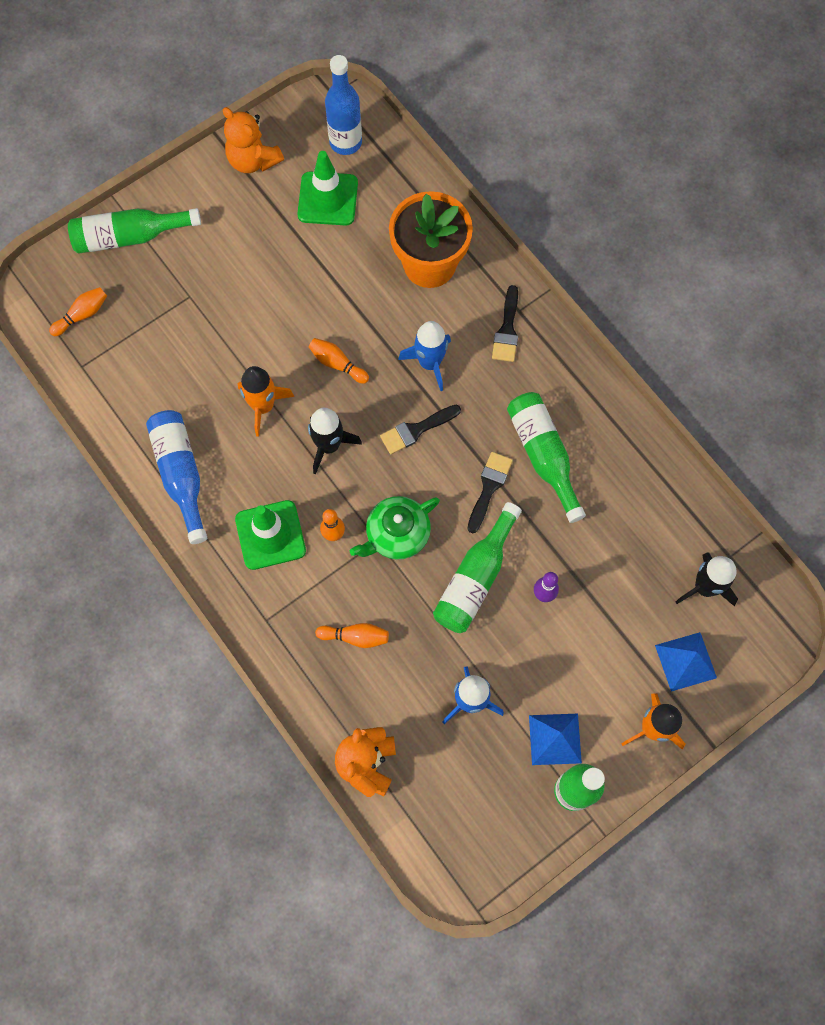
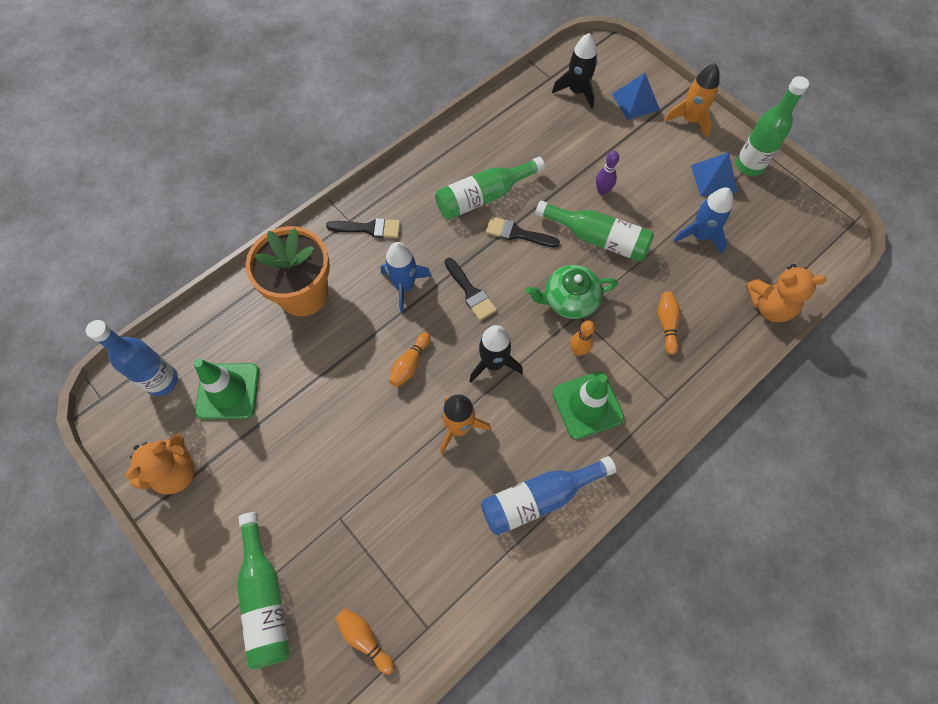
camera: 95 degrees left, 5 degrees down
green teapot [350,496,440,560] -> green teapot turned 120 degrees clockwise [526,265,618,319]

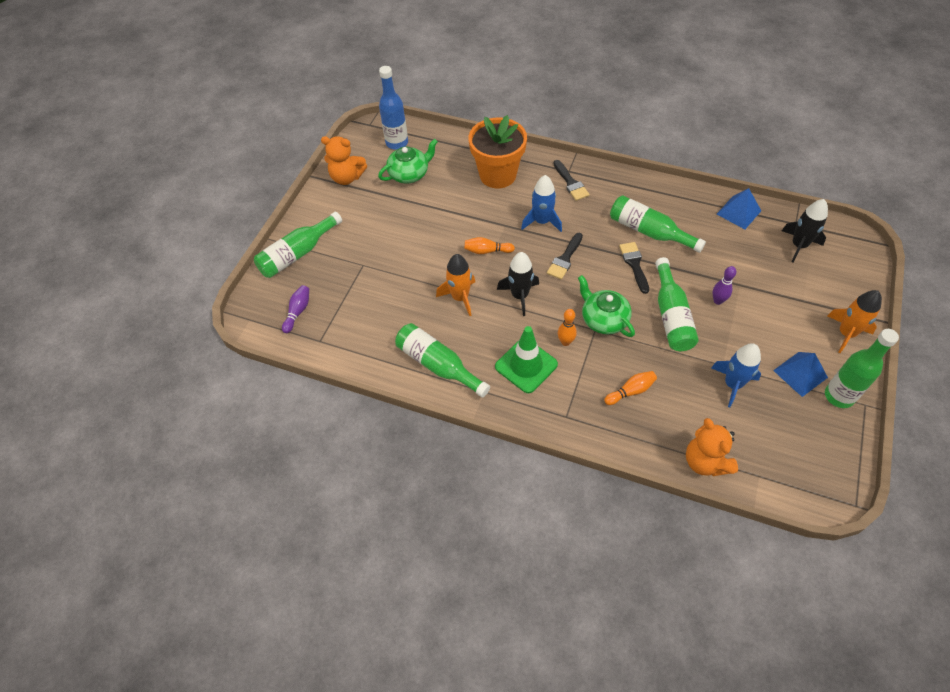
camera: 65 degrees right, 10 degrees down
green traffic cone [193,359,259,420] -> green teapot [378,138,438,184]
orange bowling pin [335,608,395,675] -> purple bowling pin [282,285,309,333]
blue bottle [481,456,616,535] -> green bottle [395,323,490,398]
blue pyramid [612,73,660,120] -> blue pyramid moved to [717,188,761,229]

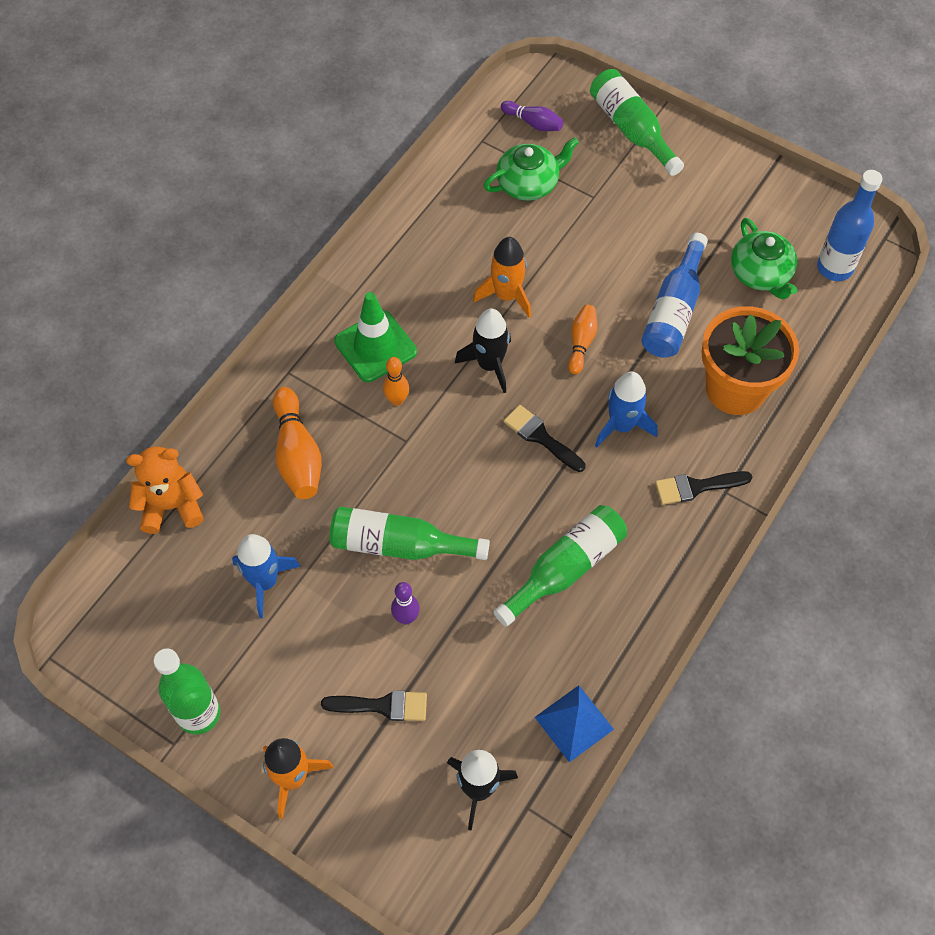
camera: 100 degrees right, 5 degrees up
orange teddy bear [321,136,367,185] -> none
green bottle [395,323,490,398] -> none
green teapot [578,275,635,337] -> green teapot moved to [484,137,579,201]
orange bowling pin [604,371,657,405] -> orange bowling pin [273,387,322,499], size x1.68
black brush [619,242,649,294] -> black brush moved to [321,690,427,721]
blue pyramid [773,352,828,397] -> none
none -> blue bottle [641,233,708,358]

